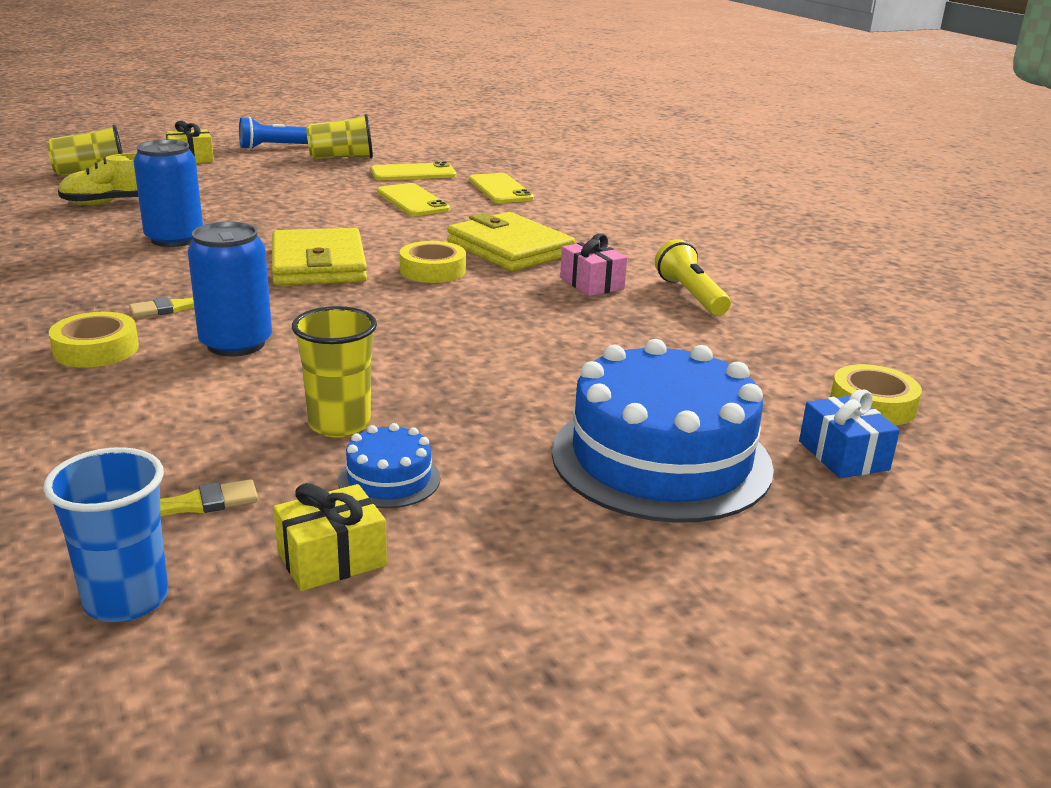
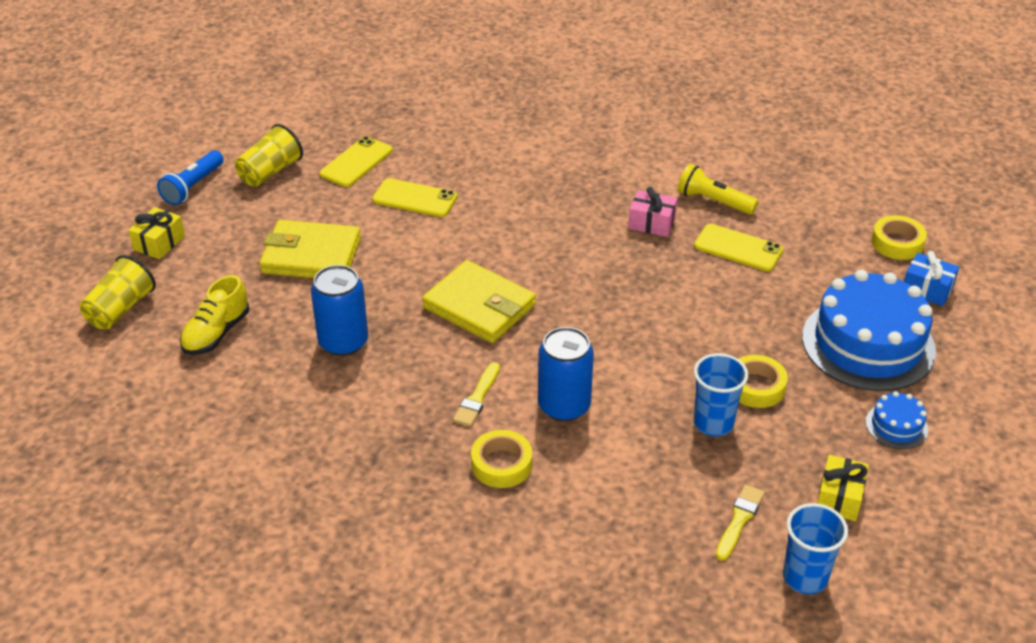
camera: 40 degrees left, 15 degrees up
yellow cup [292,306,377,438] -> blue cup [694,353,748,436]
blue cake [338,423,440,508] -> blue cake moved to [866,391,928,449]
yellow tape [400,241,466,283] -> yellow tape moved to [739,355,788,408]
yellow wallet [447,212,575,271] -> yellow wallet moved to [260,220,361,278]
yellow phone [469,173,534,203] -> yellow phone moved to [694,224,783,271]

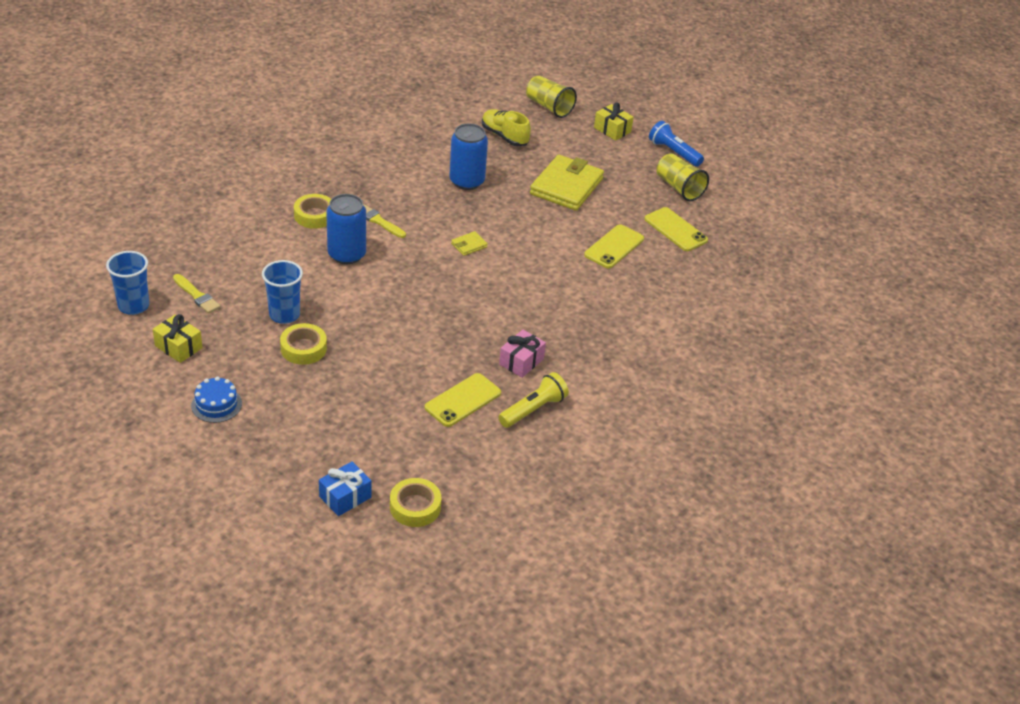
camera: 105 degrees right, 0 degrees up
yellow wallet [422,260,536,343] -> yellow wallet [451,231,488,256], size x0.42
blue cake [802,270,936,391] -> none

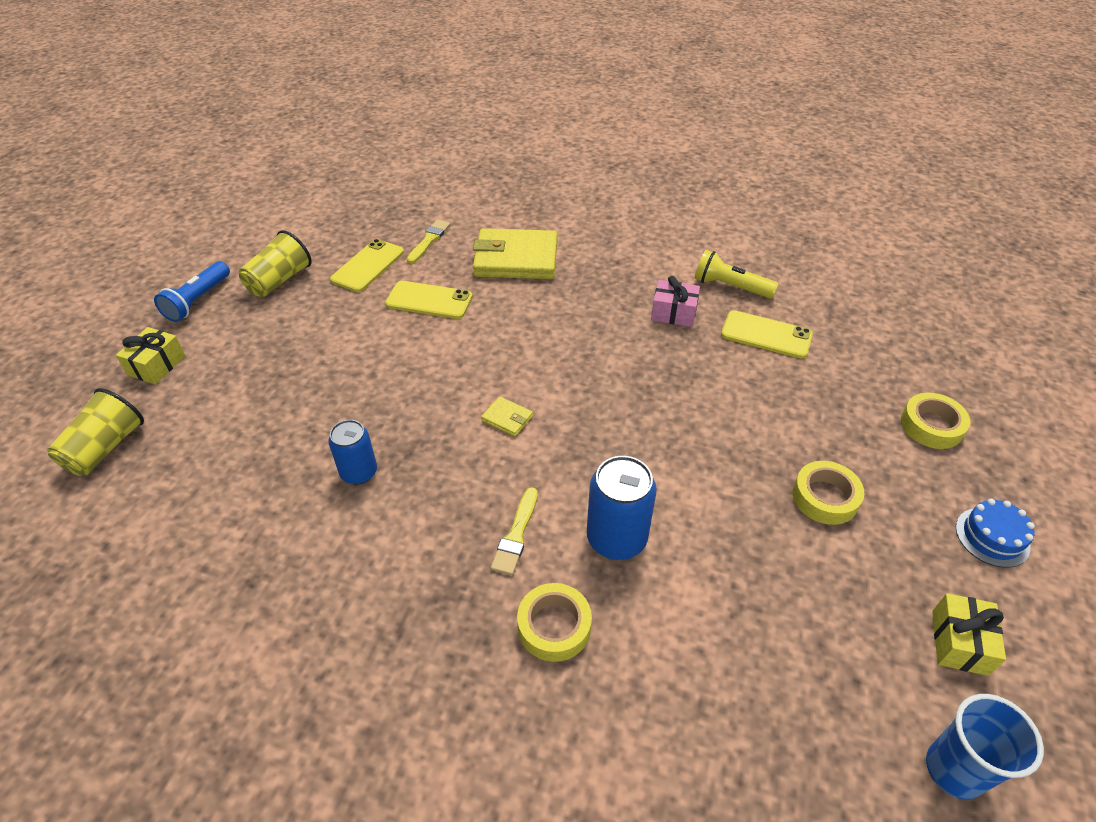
camera: 110 degrees left, 5 degrees up
yellow brush [173,274,220,314] -> yellow brush moved to [407,219,450,264]
blue cup [262,260,303,324] -> none
blue gift [319,461,372,516] -> none
yellow tape [390,478,441,527] -> yellow tape moved to [901,392,970,449]
blue can [449,124,488,190] -> blue can [328,420,377,485], size x0.66
yellow shoe [482,109,531,146] -> none
yellow wallet [530,155,604,211] -> yellow wallet moved to [473,228,557,279]

